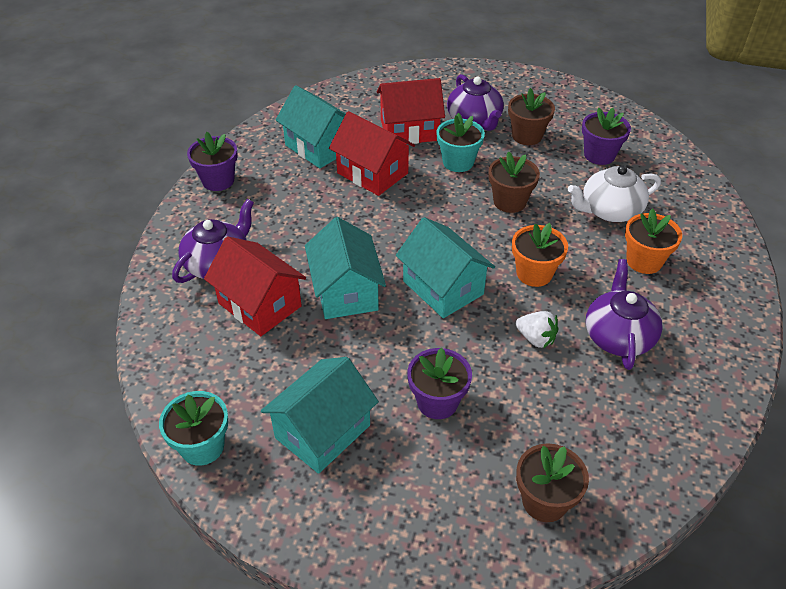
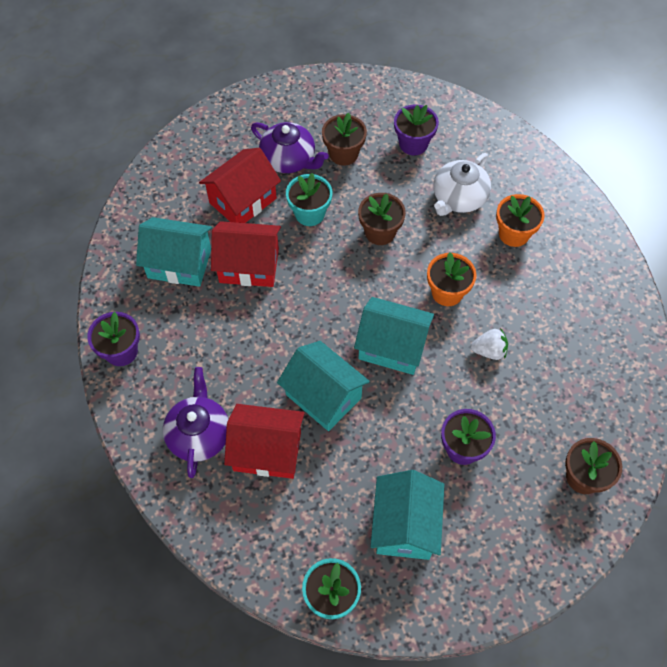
camera: 35 degrees left, 15 degrees up
purple teapot [586,259,662,370] -> none

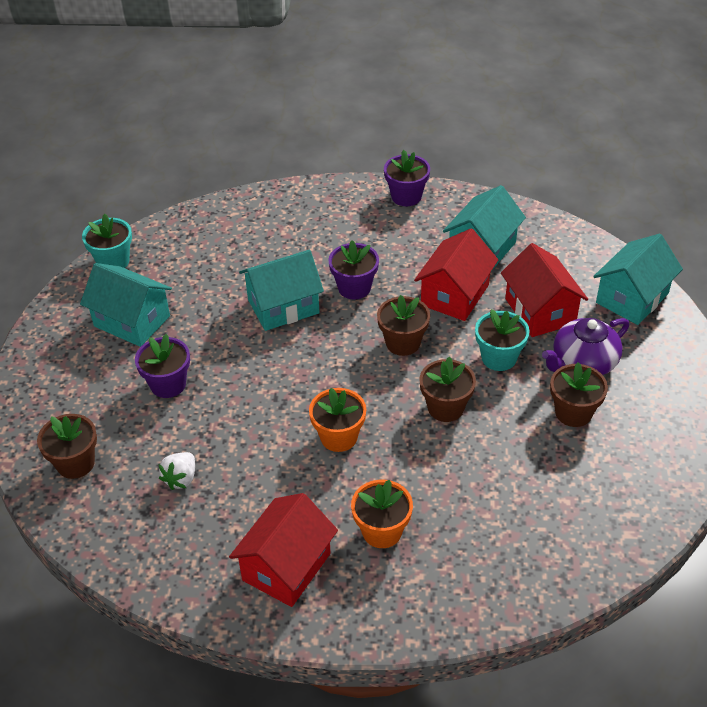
camera: 115 degrees right, 15 degrees down
purple teapot [163,367,228,478] -> none
red house [224,404,305,479] -> red house moved to [229,493,338,607]
turquoise house [354,297,434,375] -> turquoise house moved to [593,234,683,325]
purple flower pot [394,104,439,155] -> purple flower pot moved to [328,240,379,300]
white teapot [433,153,491,216] -> none
white strawberry [470,328,508,360] -> white strawberry moved to [159,452,195,490]
none -> brown flower pot [377,295,430,356]

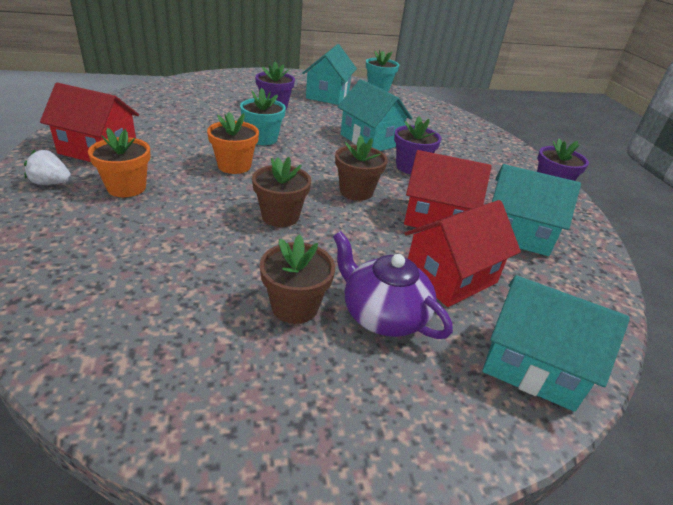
camera: 70 degrees right, 10 degrees down
brown flower pot [37,414,97,479] -> none
white strawberry [159,452,195,490] -> white strawberry moved to [24,150,71,185]
turquoise flower pot [475,309,530,371] -> turquoise flower pot moved to [240,88,286,145]

